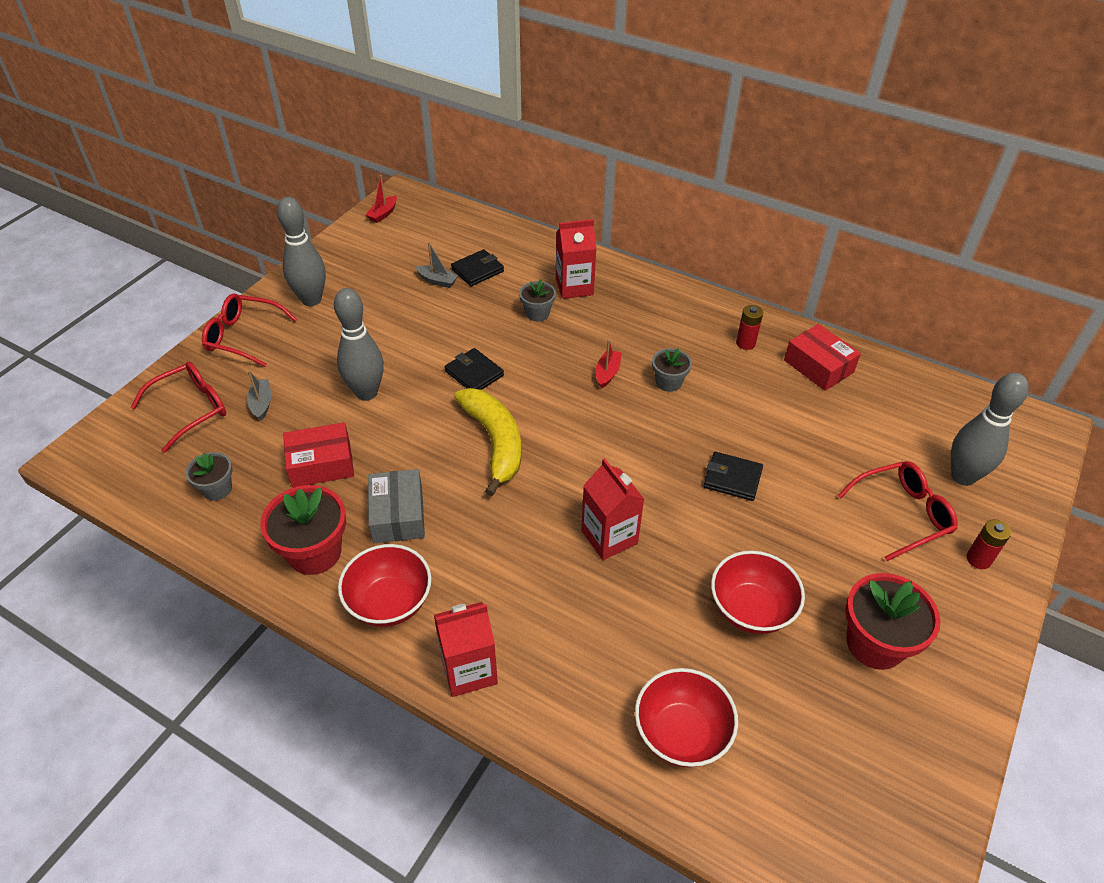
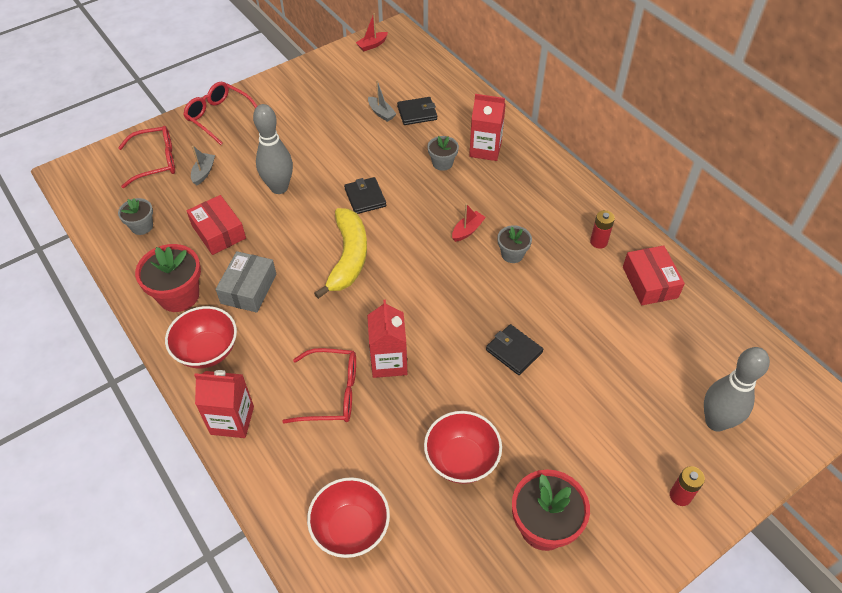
camera: 25 degrees right, 5 degrees up
grey bowling pin [277,197,326,306] -> none
red box [283,422,354,488] -> red box turned 45 degrees clockwise [187,195,246,255]
red glasses [837,461,958,561] -> red glasses moved to [282,348,356,424]

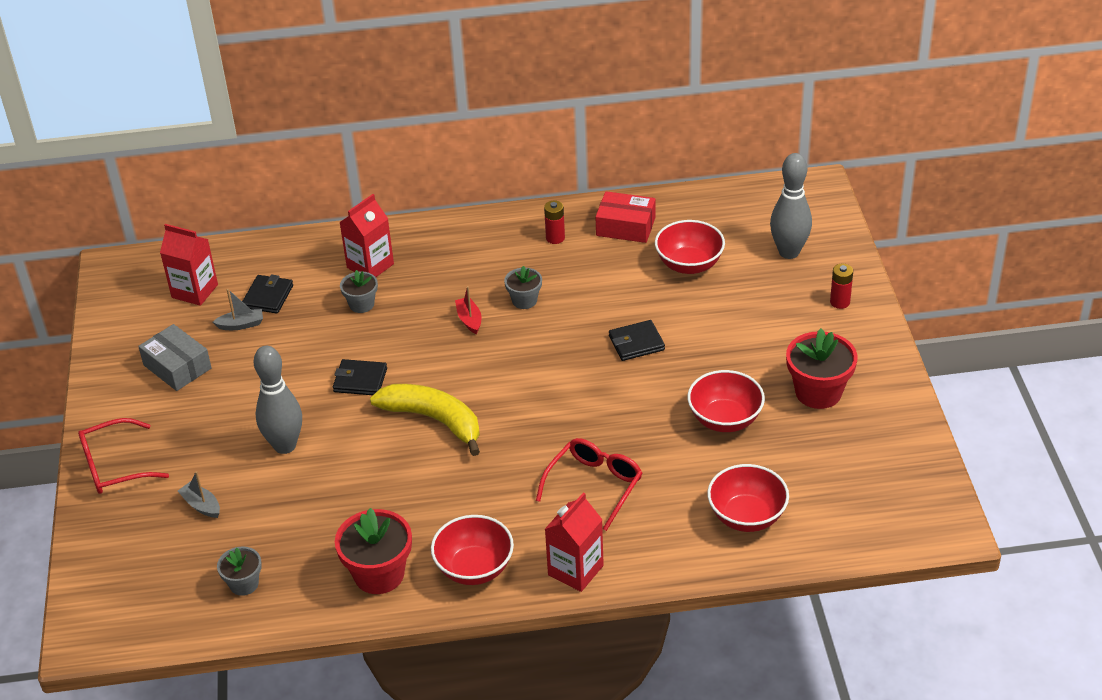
camera: 60 degrees left, 10 degrees down
red glasses [118,126,175,188] -> none
red box [187,195,246,255] -> none
grey box [216,251,276,313] -> grey box moved to [138,324,212,391]
red boat [356,13,388,51] -> none
red carton [367,300,407,378] -> red carton moved to [160,224,218,306]
none -> red bowl [655,220,725,274]

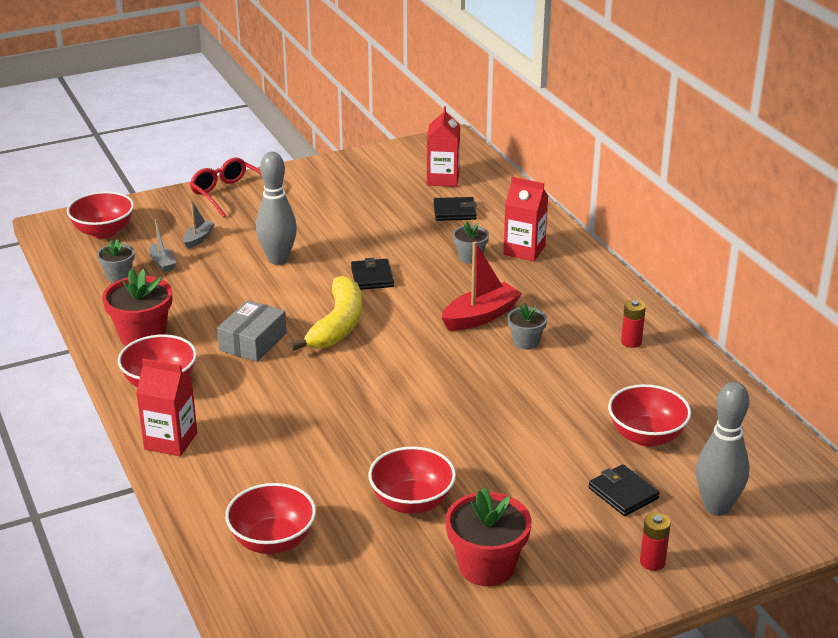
camera: 70 degrees right, 10 degrees down
grey box [138,324,212,391] -> grey box moved to [217,300,287,362]
grey boat [213,289,263,330] -> grey boat moved to [149,220,176,272]
red boat [455,286,481,334] -> red boat [441,241,522,331], size x1.81
red glasses [536,438,642,531] -> none
red box [595,191,656,243] -> none
black wallet [609,320,665,361] -> black wallet moved to [589,464,659,516]
none -> red bowl [67,191,134,239]

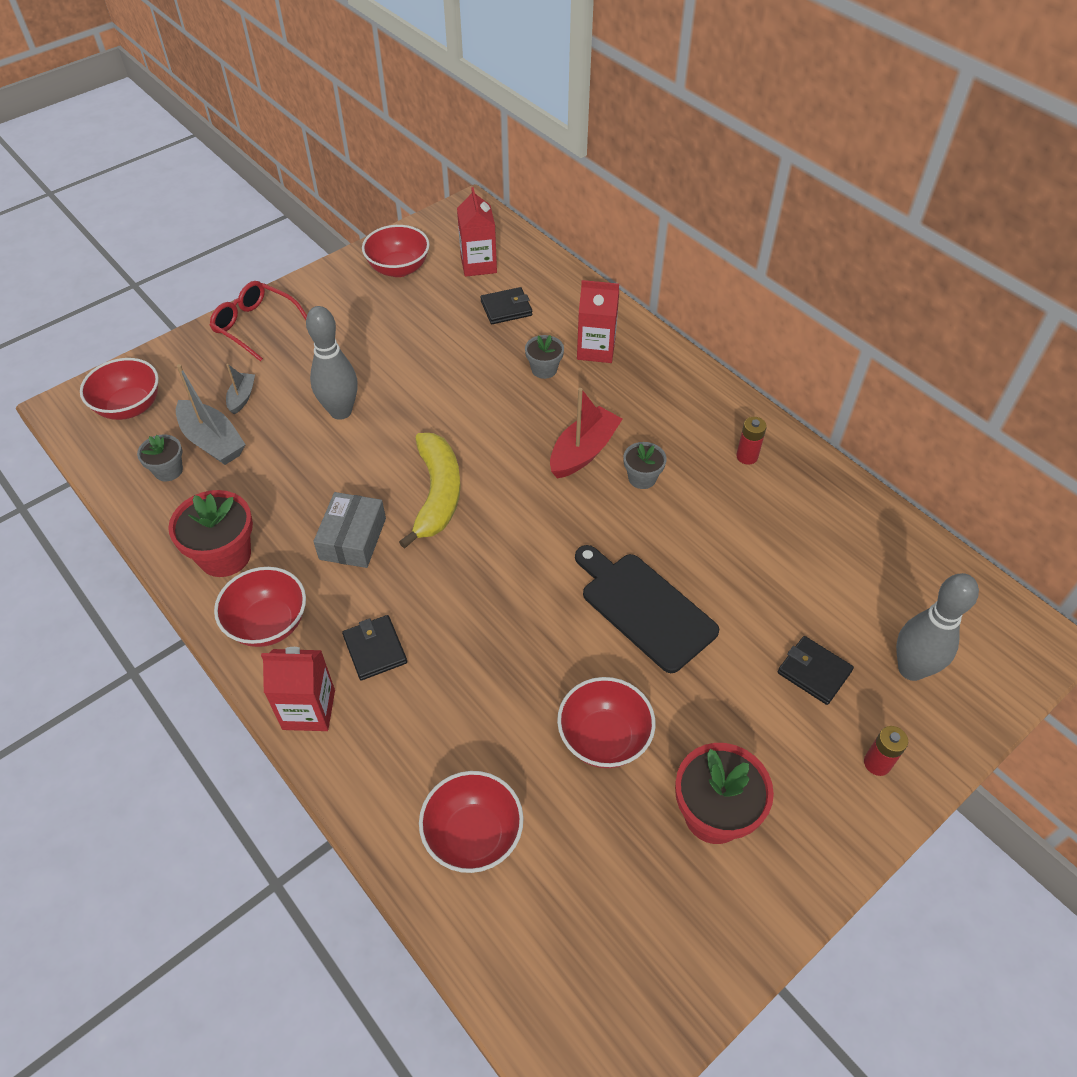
camera: 15 degrees left, 20 degrees up
grey boat [149,220,176,272] -> grey boat [176,364,246,465], size x1.81
black wallet [351,258,394,290] -> black wallet moved to [342,615,407,680]
red bowl [608,384,691,447] -> red bowl moved to [362,225,430,277]
none -> black cutting board [575,545,719,673]

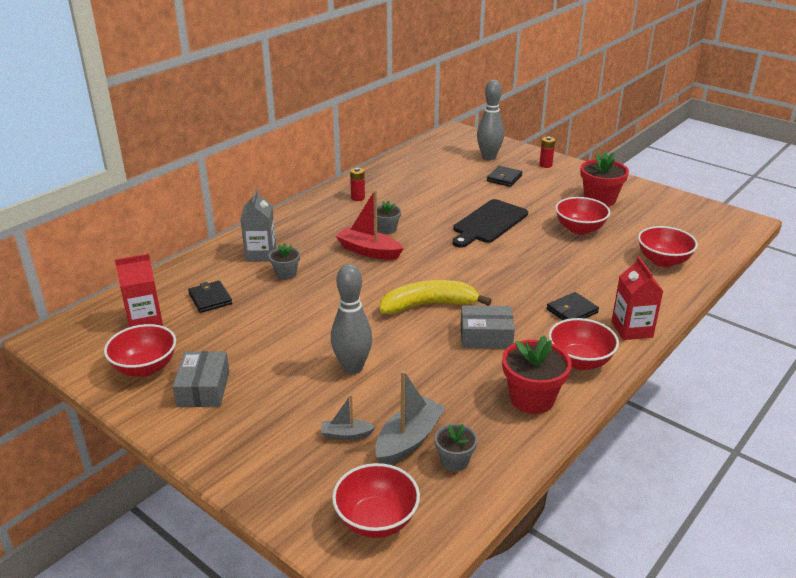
camera: 100 degrees left, 20 degrees down
red glasses [209,281,307,362] -> none
red carton [577,280,619,363] -> grey carton [241,189,276,262]
none -> grey box [172,351,230,407]

